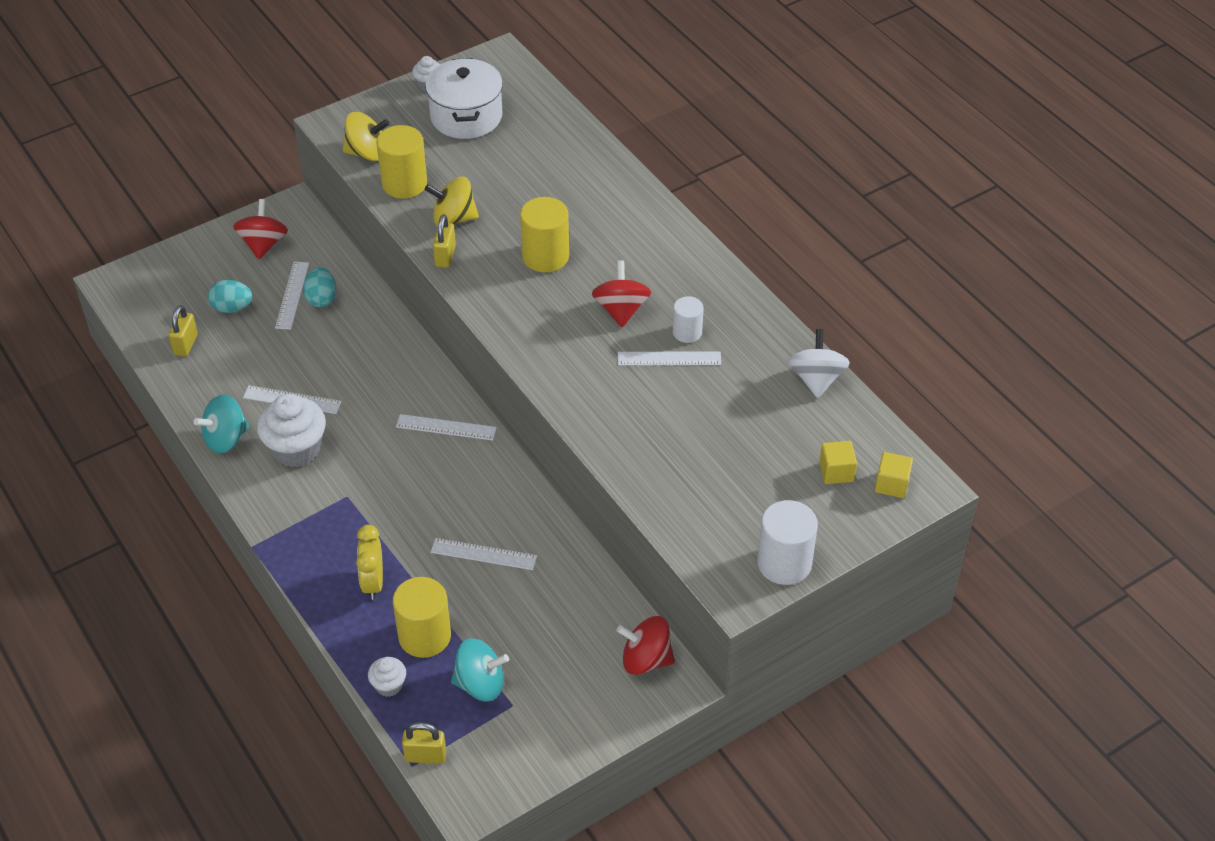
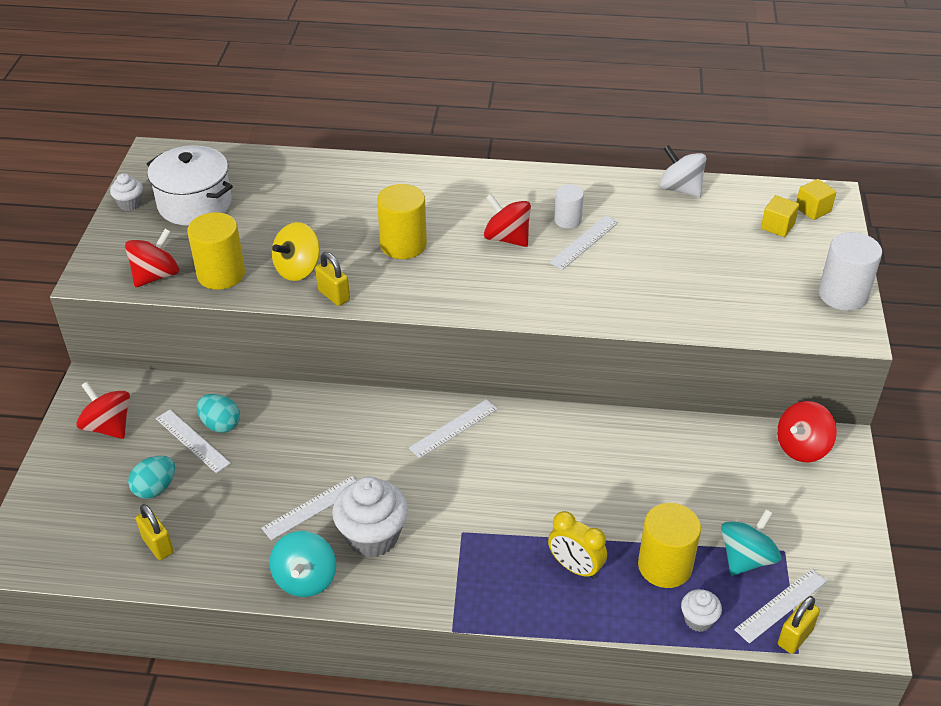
camera: 50 degrees left, 5 degrees down
yellow spinning top [343,112,389,161] -> red spinning top [125,228,179,288]
white ruler [431,538,537,570] -> white ruler moved to [734,569,827,644]

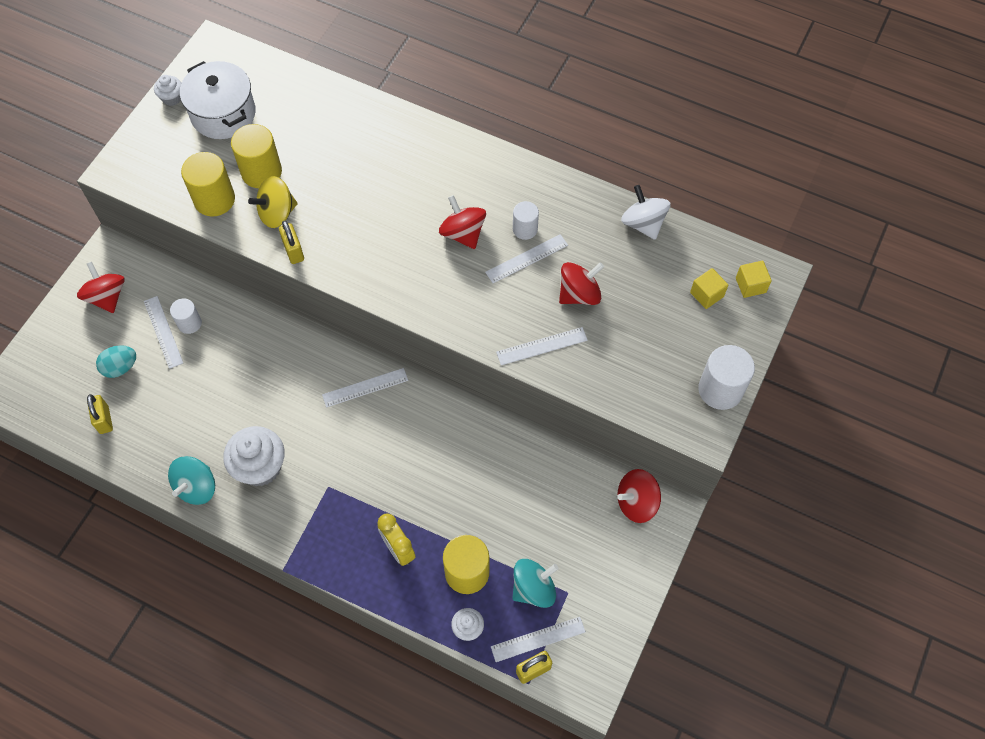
camera: 20 degrees right, 20 degrees up
red spinning top [125,228,179,288] -> red spinning top moved to [559,262,604,305]
turquoise egg [197,394,240,433] -> white cylinder [170,298,202,334]
white ruler [261,476,357,540] -> white ruler moved to [496,327,588,365]
yellow cylinder [377,184,427,259] -> yellow cylinder moved to [231,124,282,188]

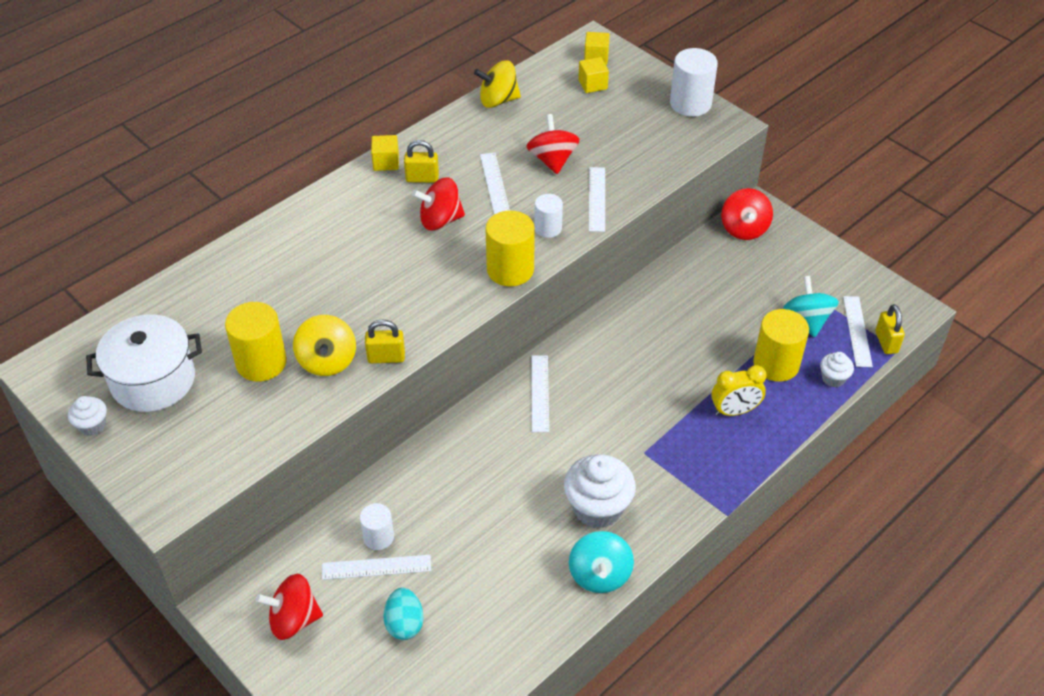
camera: 70 degrees left, 15 degrees down
yellow padlock [87,394,113,434] -> yellow padlock moved to [404,140,439,183]
turquoise spinning top [168,456,215,505] -> turquoise spinning top turned 45 degrees clockwise [569,531,634,593]
yellow cylinder [181,152,235,216] -> yellow cylinder moved to [485,210,535,287]
white cylinder [513,201,539,240] -> white cylinder moved to [534,194,563,238]
white spinning top [621,185,671,240] -> yellow spinning top [474,60,521,108]
none -> yellow cube [371,135,399,171]

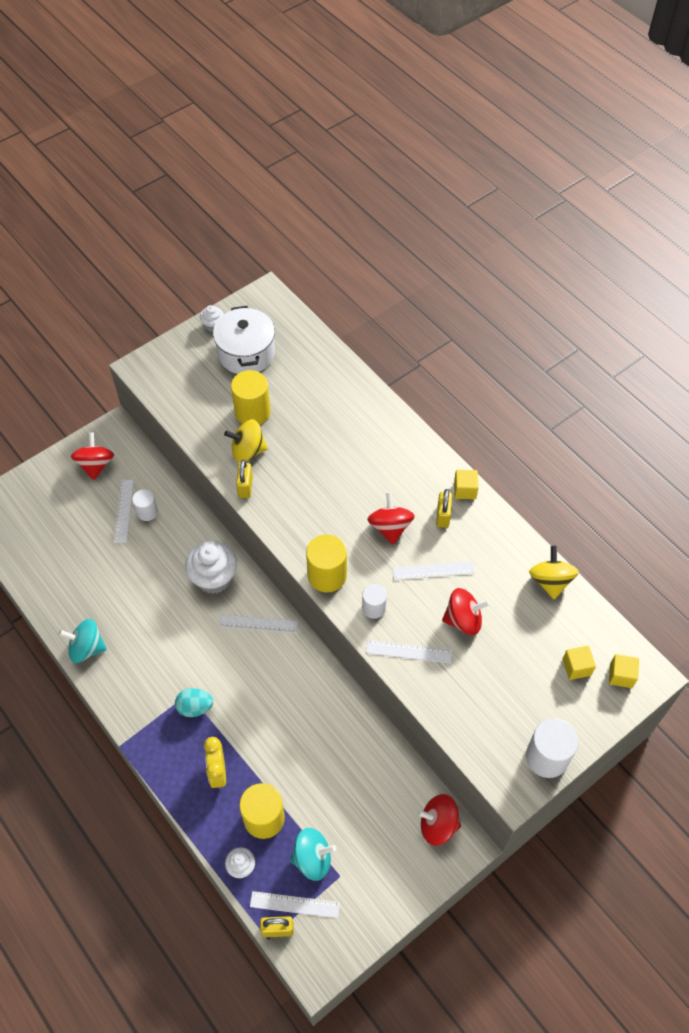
camera: 95 degrees right, 10 degrees up
turquoise egg [383,588,424,640] -> turquoise egg moved to [175,688,213,717]
white cupcake [564,454,636,529] -> white cupcake moved to [185,541,237,594]

